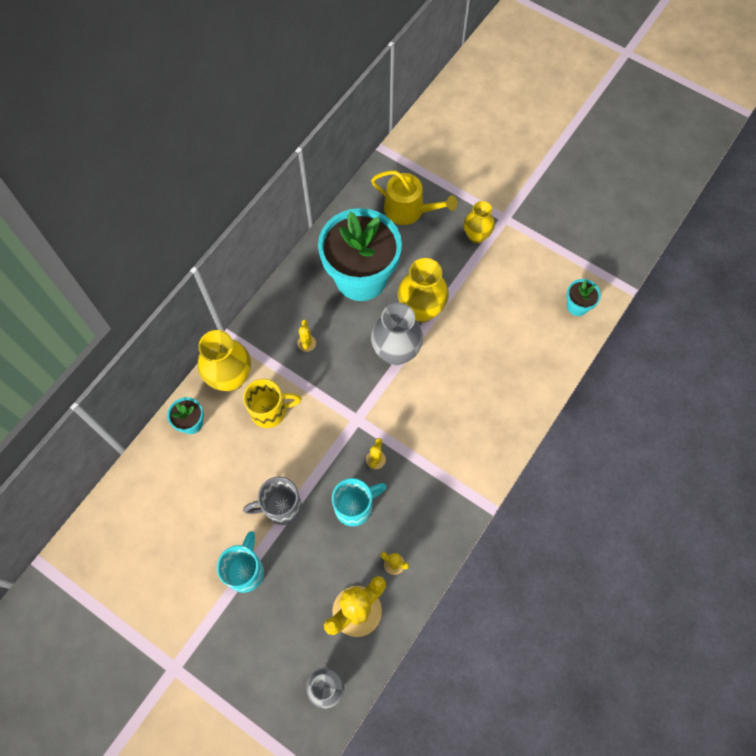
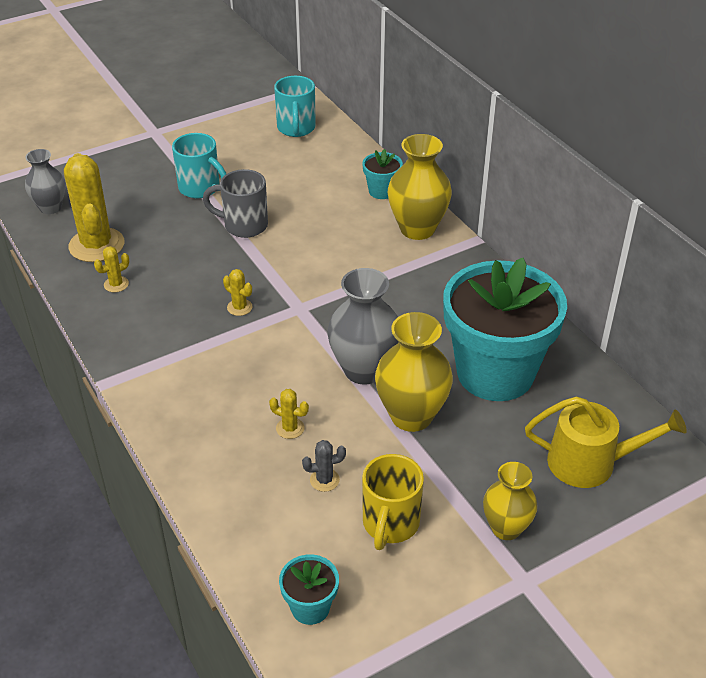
camera: 115 degrees right, 25 degrees down
yellow mug [243,379,302,428] -> yellow mug moved to [362,454,424,550]
grey mug [243,477,302,525] -> grey mug turned 90 degrees counterclockwise [203,169,268,238]
yellow cactus [297,320,316,352] -> yellow cactus moved to [269,389,309,439]
turquoise mug [332,478,387,526] -> turquoise mug moved to [274,76,316,137]
yellow watering can [371,170,457,225] -> yellow watering can turned 135 degrees counterclockwise [525,396,687,488]
none -> grey cactus [302,440,346,492]

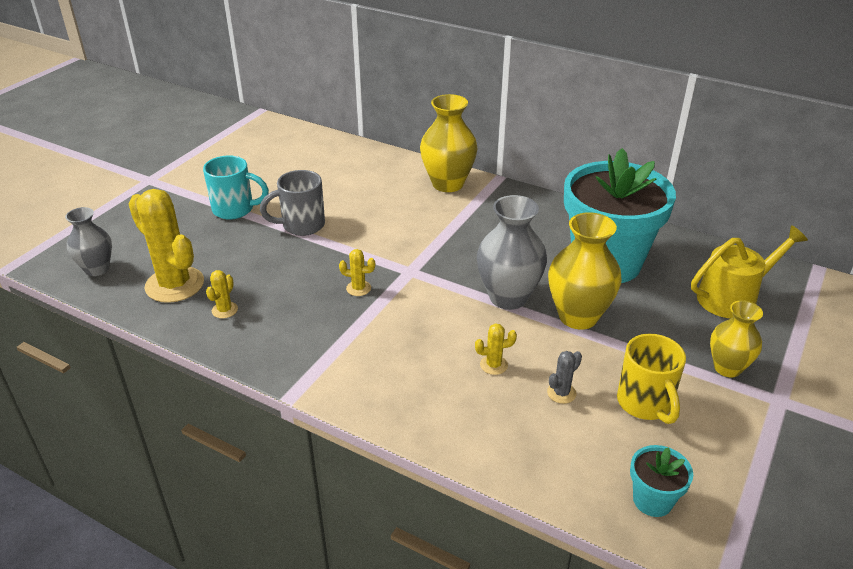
camera: 30 degrees left, 5 degrees down
turquoise mug [274,76,316,137] -> none
turquoise flower pot [362,149,403,199] -> none

